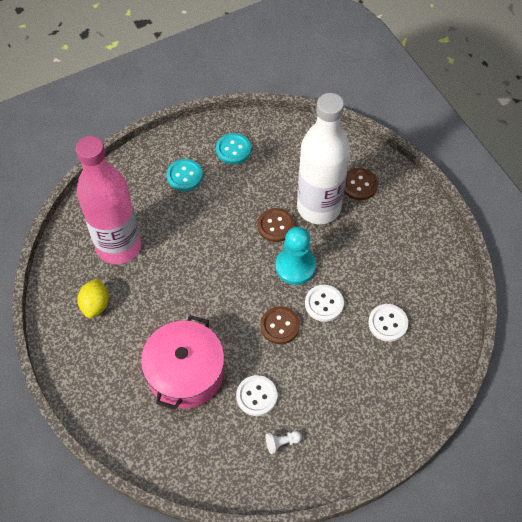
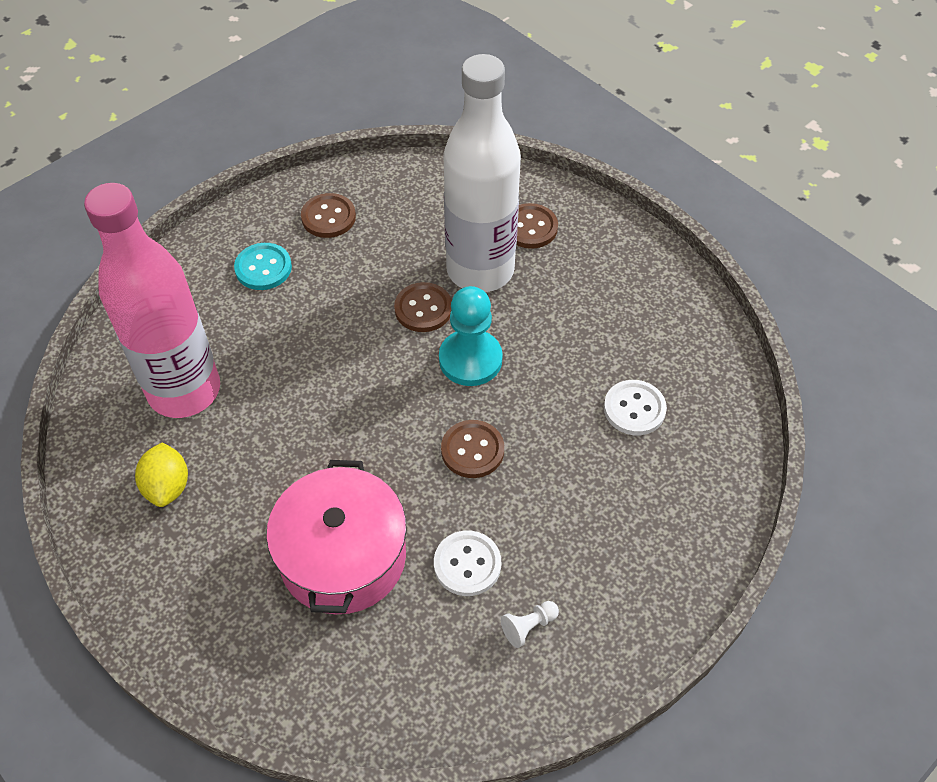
camera: 15 degrees left, 5 degrees down
turquoise button [216,133,251,164] -> brown button [301,193,356,238]
white button [305,285,344,322] -> none

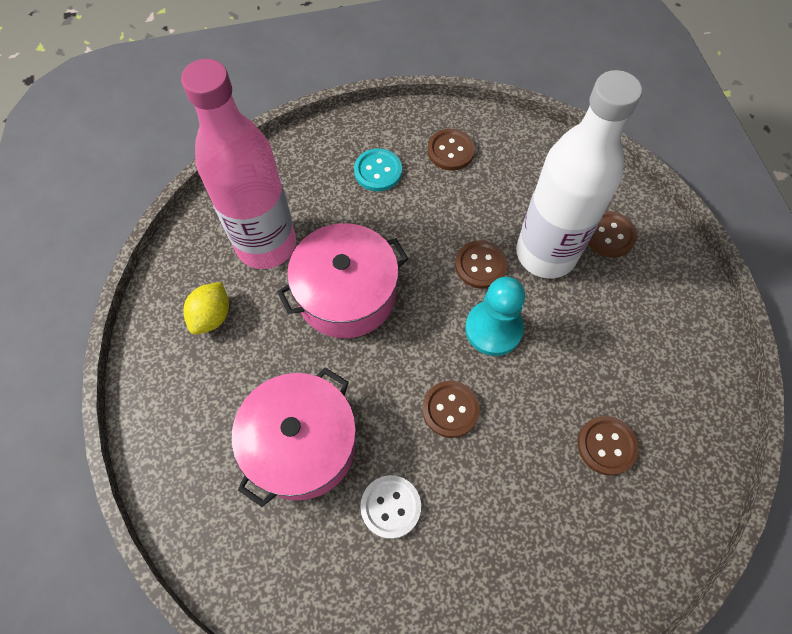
camera: 30 degrees right, 10 degrees up
white pawn [501,601,559,648] -> none
white button [604,380,667,435] -> brown button [578,416,639,476]
none -> pink pot [277,223,408,338]

